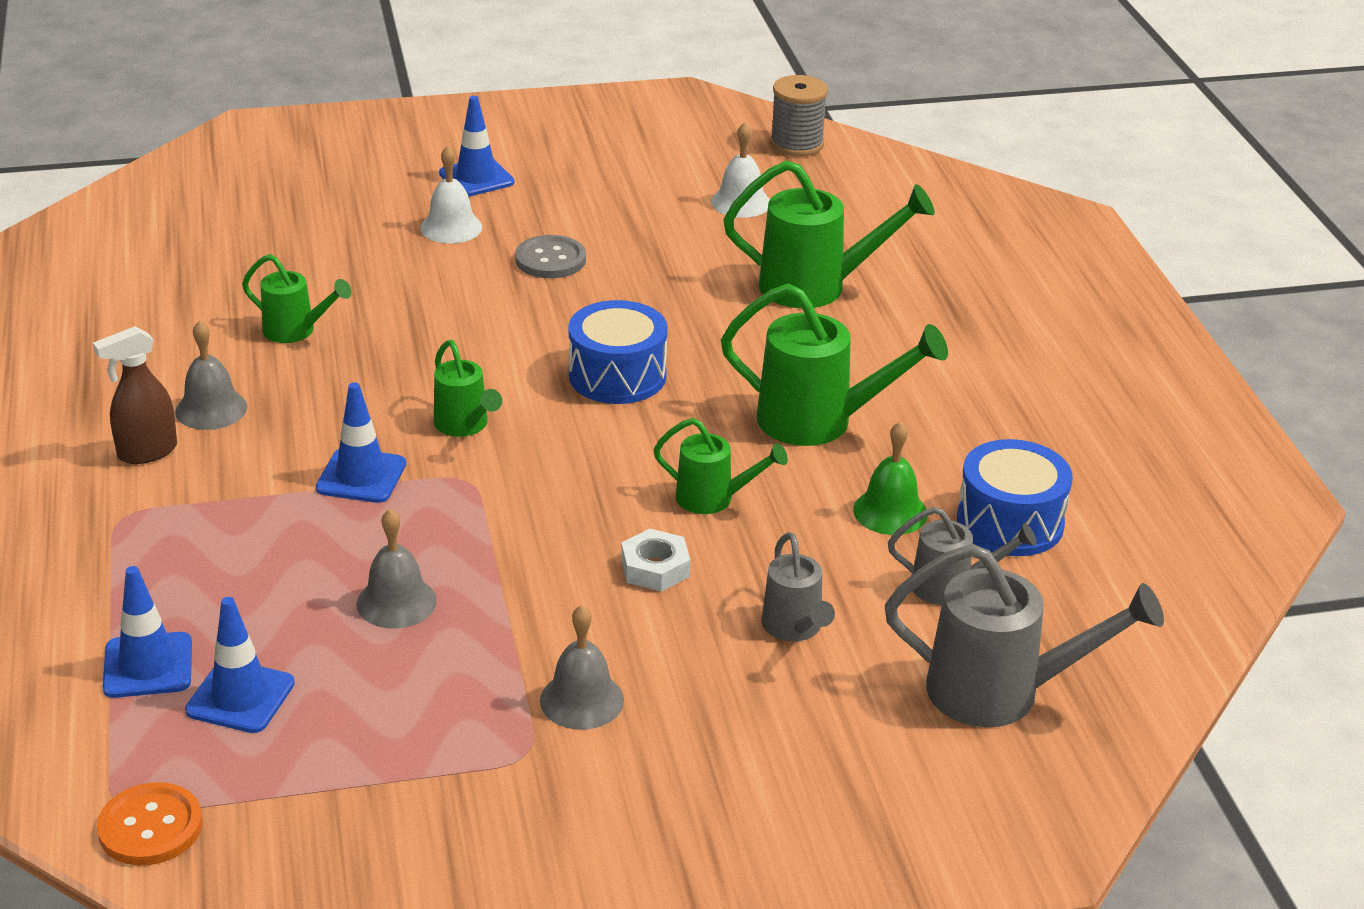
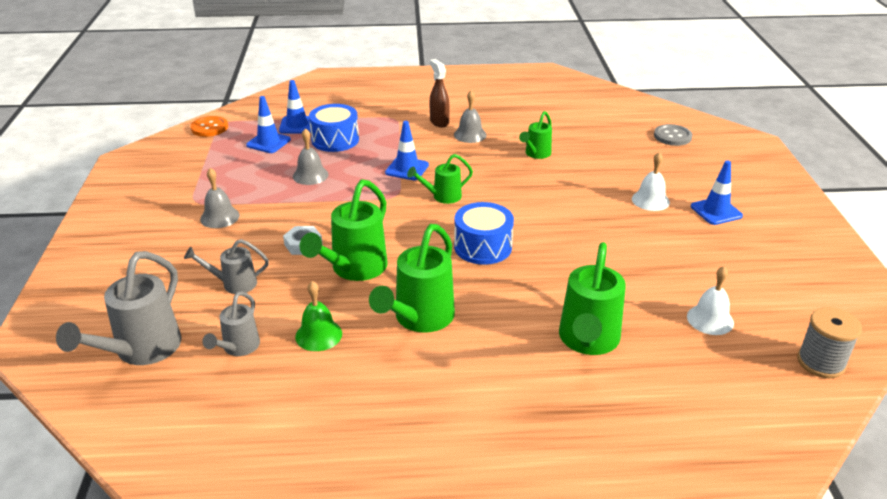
camera: 100 degrees right, 0 degrees up
grey button [515,235,586,278] -> grey button moved to [654,124,692,146]
green watering can [653,418,788,514] -> green watering can [300,179,388,281], size x1.74
blue drum [957,439,1073,556] -> blue drum moved to [309,104,359,152]

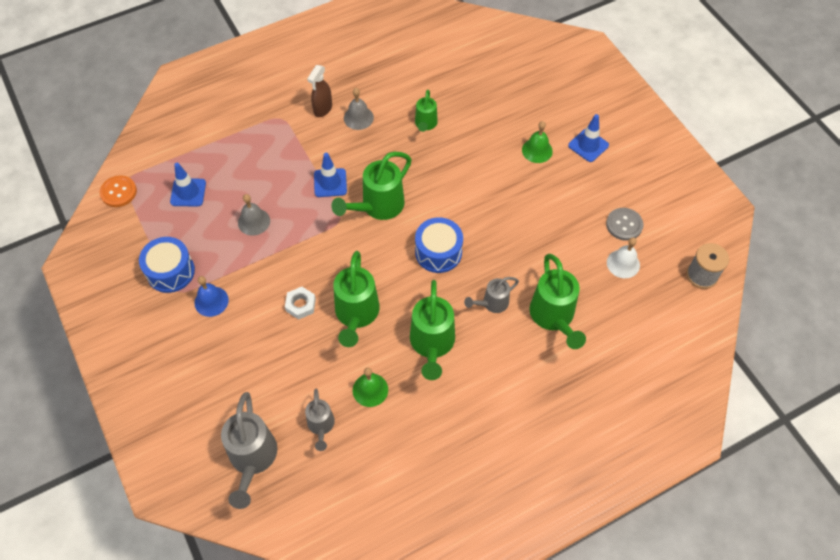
camera: 25 degrees left, 25 degrees up
grey watering can [184,239,269,294] -> grey watering can moved to [464,277,519,313]
grey bell [200,168,240,228] -> blue bell [194,276,229,317]
blue traffic cone [279,80,311,134] -> none
blue drum [309,104,359,152] -> blue drum moved to [139,237,195,293]
green watering can [407,154,473,204] -> green watering can [332,152,412,220], size x1.74
brown spray bottle [430,59,450,128] -> brown spray bottle turned 105 degrees counterclockwise [307,65,332,117]
white bell [632,152,670,211] -> green bell [522,121,553,163]
grey button [654,124,692,146] -> grey button moved to [606,208,643,241]

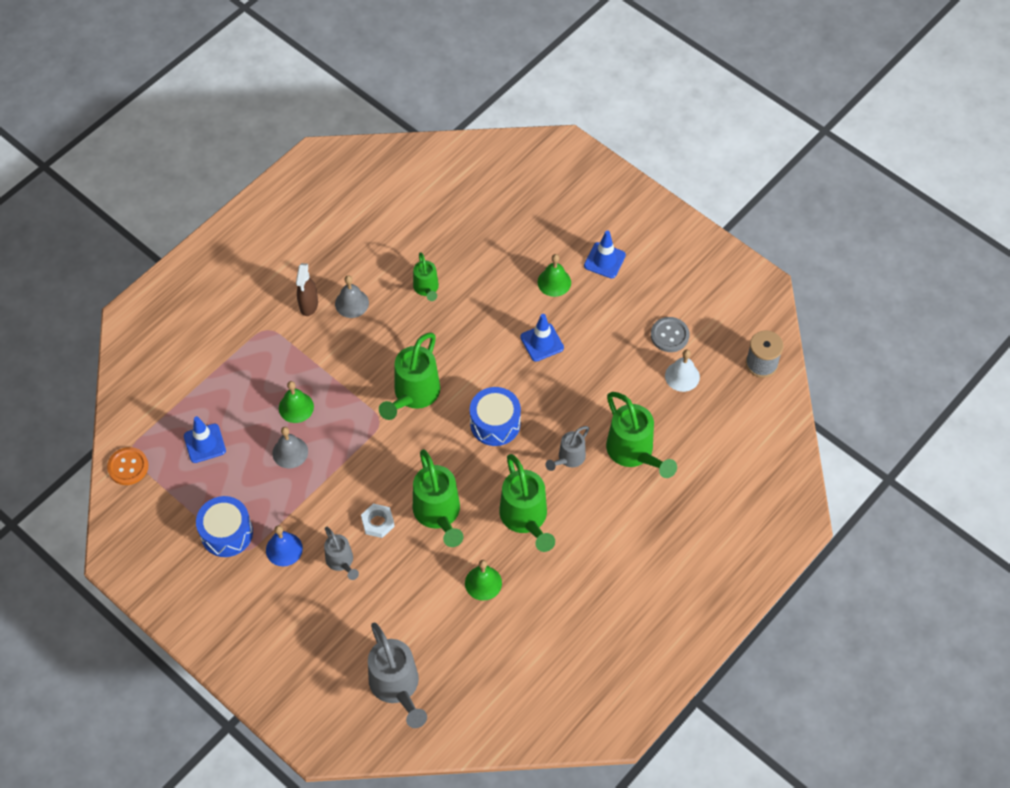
camera: 20 degrees left, 0 degrees up
grey watering can [305,389,335,451] -> grey watering can moved to [324,527,359,580]
blue traffic cone [314,153,347,197] -> blue traffic cone moved to [520,314,564,362]
none -> green bell [279,381,314,423]

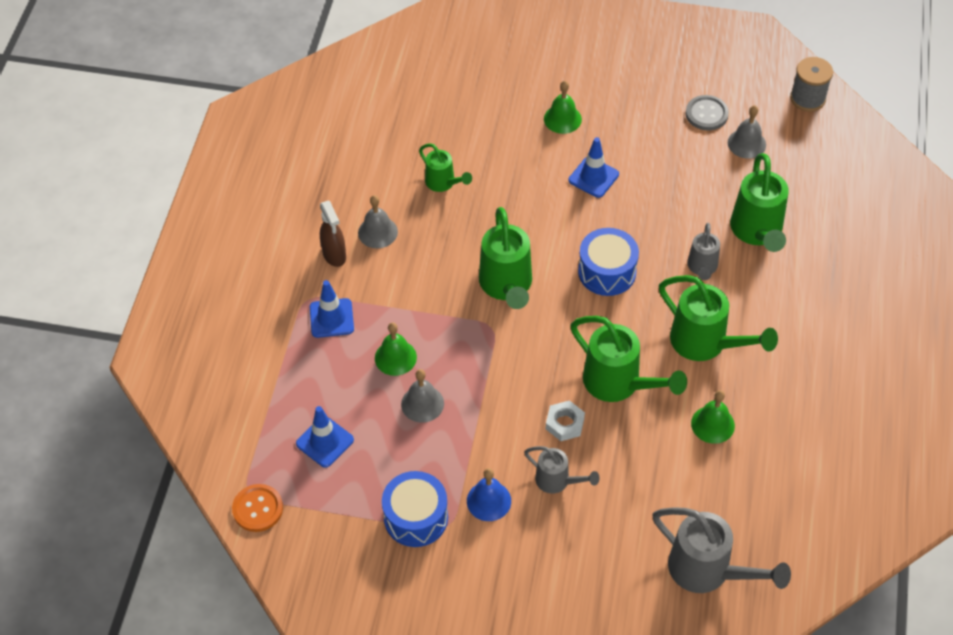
camera: 30 degrees left, 5 degrees down
blue traffic cone [584,230,626,279] -> blue traffic cone moved to [310,280,354,338]
green watering can [606,392,677,478] -> green watering can turned 60 degrees clockwise [730,153,789,252]
white bell [665,349,700,392] -> grey bell [728,105,766,159]

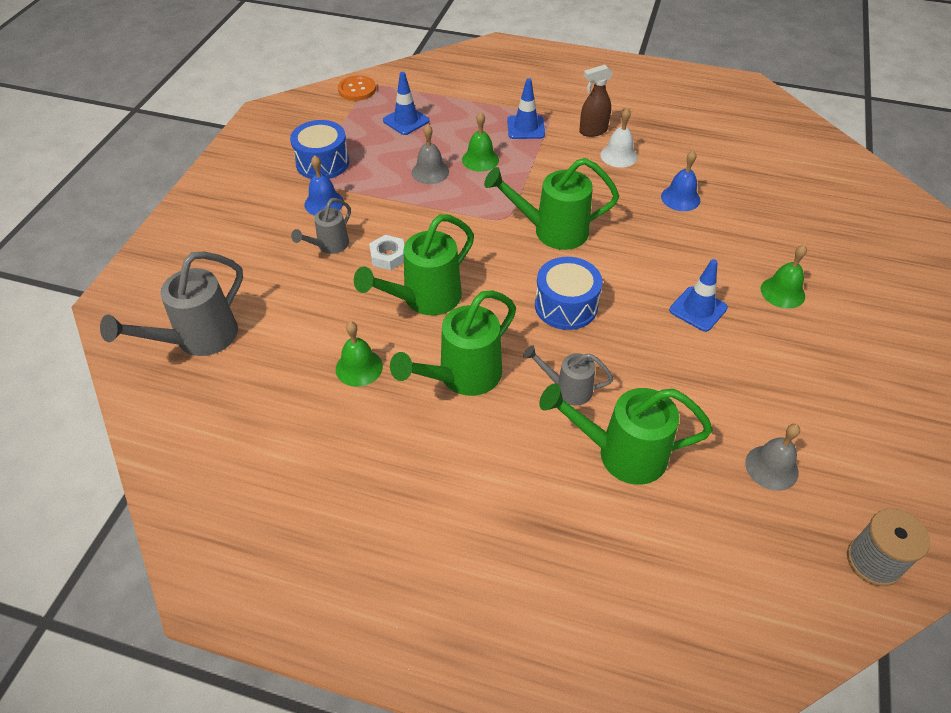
camera: 95 degrees right, 5 degrees down
grey bell [358,195,398,248] -> white bell [600,108,637,168]
green watering can [419,143,472,192] -> blue bell [661,150,700,211]
grey button [686,95,729,131] -> none

